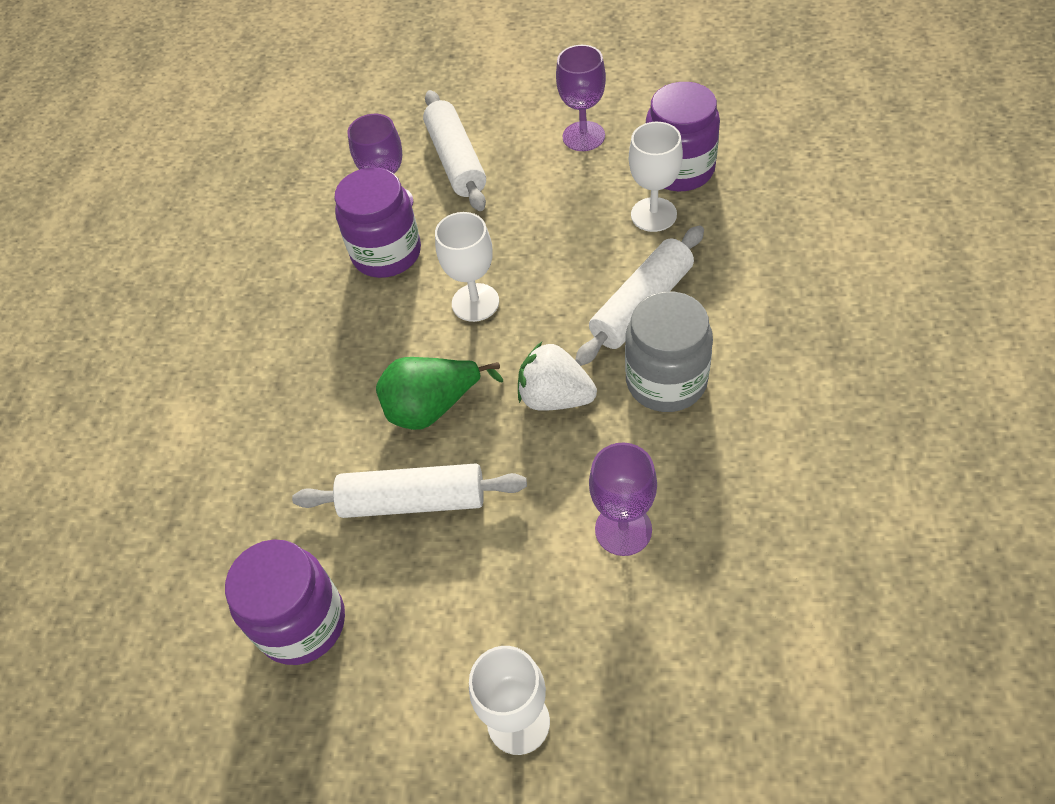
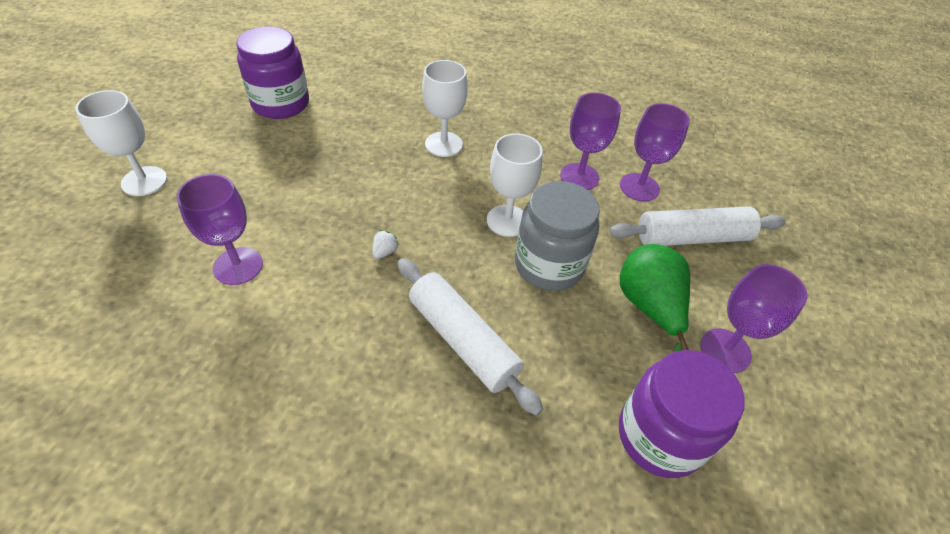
camera: 90 degrees right, 5 degrees down
white rolling pin [292,463,527,518] -> none
purple jar [335,167,421,278] -> purple goblet [560,93,621,190]
green pear [376,357,503,430] -> green pear moved to [620,244,690,352]
white strawberry [518,342,597,411] -> white strawberry [373,230,399,259], size x0.43
grey jar [625,292,713,412] -> grey jar moved to [515,181,600,291]
white goblet [629,122,683,232] -> white goblet moved to [422,60,468,157]

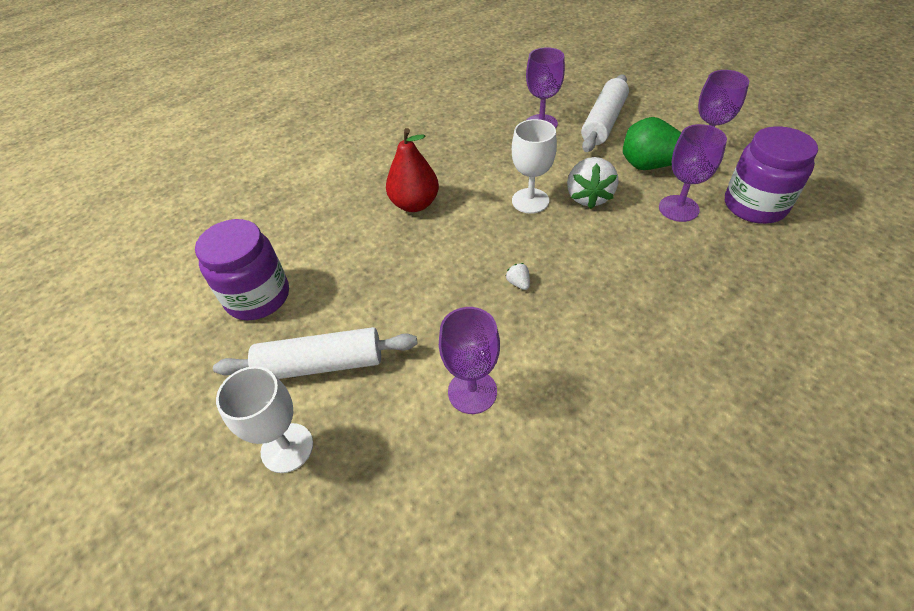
camera: 50 degrees left, 0 degrees up
white rolling pin [398,258,543,415] -> white rolling pin moved to [213,327,418,379]
white goblet [422,60,468,157] -> red pear [386,128,439,212]
grey jar [515,181,600,291] -> white strawberry [567,157,618,209]
purple goblet [560,93,621,190] -> purple goblet moved to [659,124,727,222]

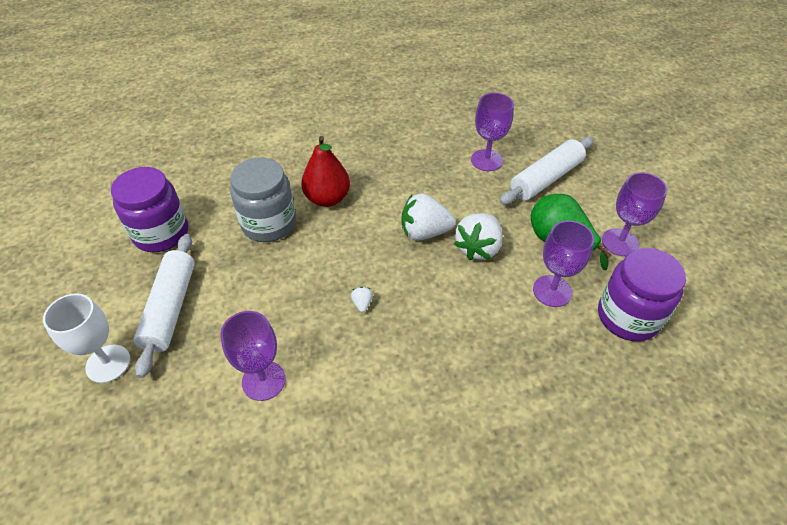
camera: 20 degrees right, 0 degrees up
white rolling pin [213,327,418,379] -> white rolling pin turned 75 degrees clockwise [134,234,195,378]
white goblet [512,119,557,214] -> white strawberry [401,194,456,240]
none -> grey jar [230,158,296,242]

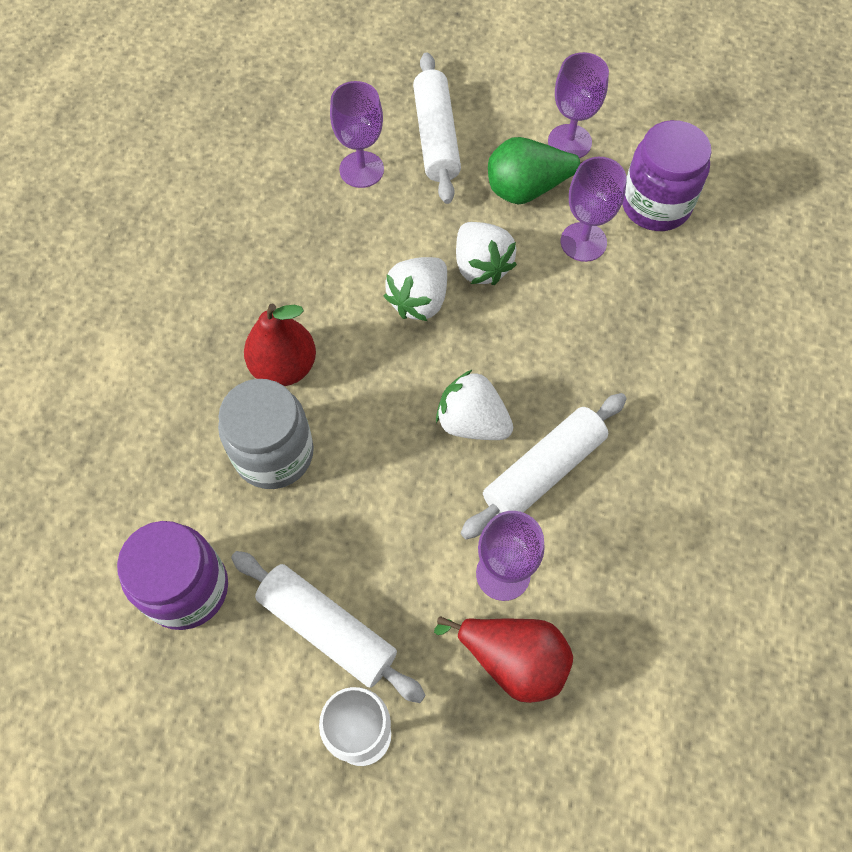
camera: 55 degrees left, 15 degrees up
white strawberry [351,287,373,312] -> white strawberry [436,370,513,440], size x2.31
none -> red pear [434,616,573,703]
none -> white rolling pin [461,393,627,539]

